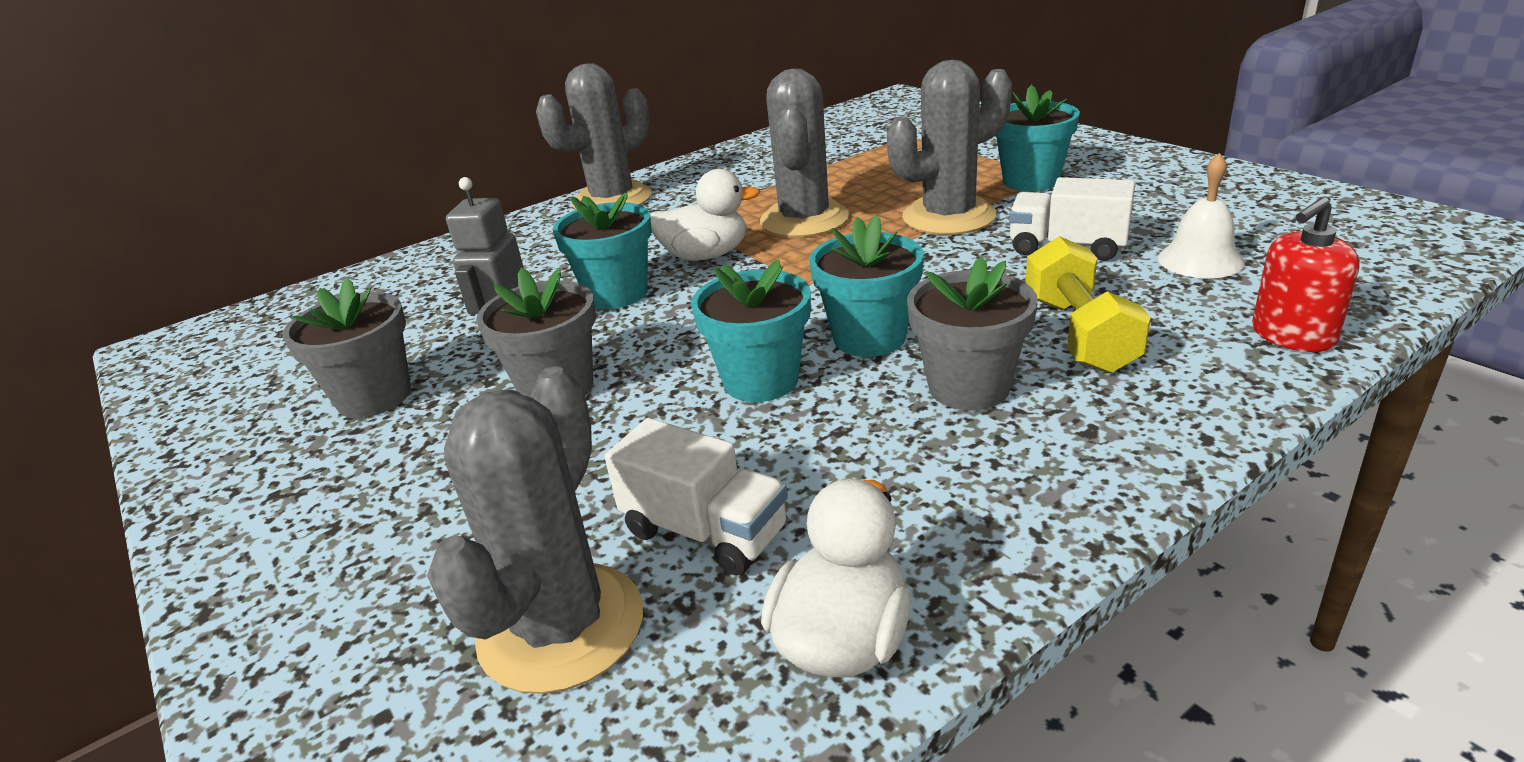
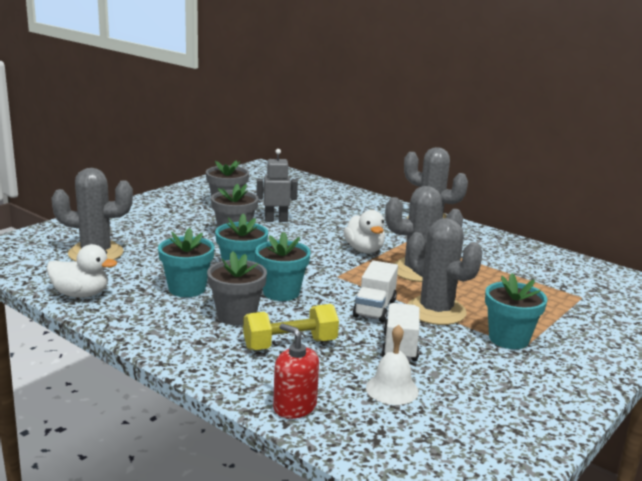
camera: 70 degrees right, 10 degrees down
turquoise flower pot [552,192,652,309] -> turquoise flower pot moved to [158,228,215,297]
white truck [605,418,788,575] -> white truck moved to [353,260,398,322]

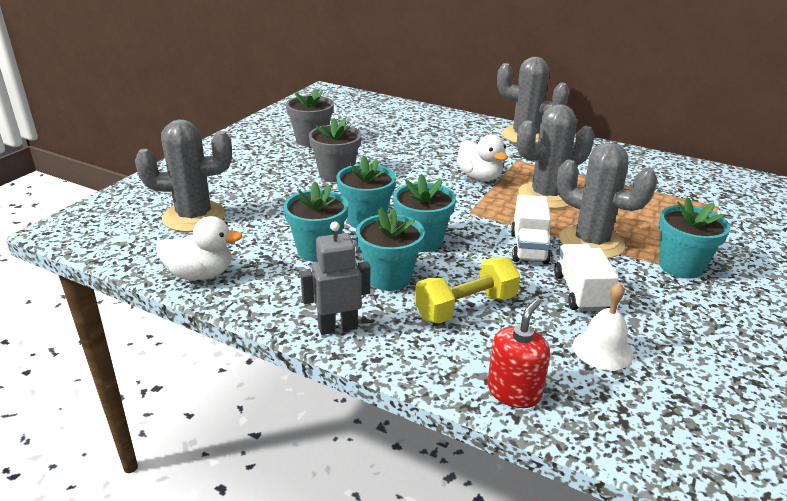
camera: 10 degrees left, 10 degrees up
grey flower pot [207,251,267,325] -> turquoise flower pot [356,207,425,291]
grey robot [256,149,298,222] -> grey robot moved to [300,222,370,335]
red soap dispenser [273,323,319,419] -> red soap dispenser turned 90 degrees clockwise [487,299,550,408]

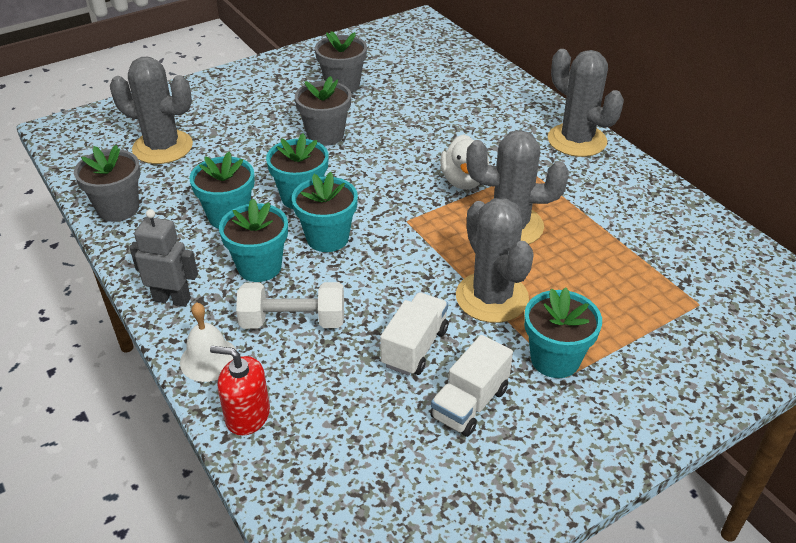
camera: 30 degrees right, 10 degrees up
white duck [156,216,243,280] -> grey flower pot [74,145,140,222]
yellow dumbbell [415,257,520,324] -> white dumbbell [236,282,344,329]
red soap dispenser [487,299,550,408] -> red soap dispenser turned 135 degrees counterclockwise [210,346,270,436]
white truck [511,195,551,264] -> white truck moved to [430,335,513,437]
white bell [573,282,634,370] -> white bell moved to [180,302,237,382]

